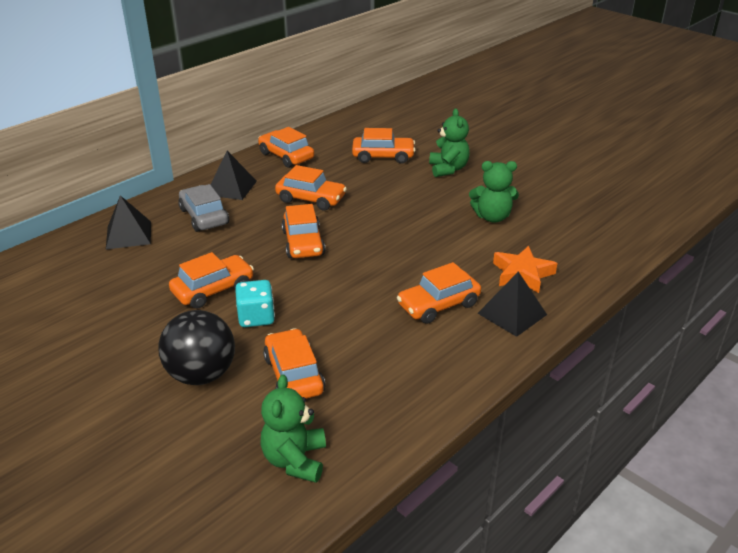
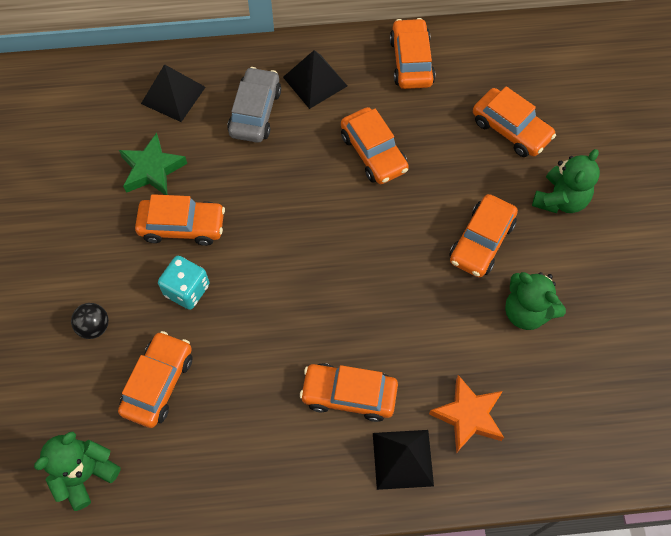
camera: 40 degrees right, 30 degrees up
black ball [158,310,235,385] -> black ball [71,303,109,339], size x0.50
orange car [282,204,325,258] -> orange car moved to [449,194,518,278]
none -> green star [119,133,187,195]

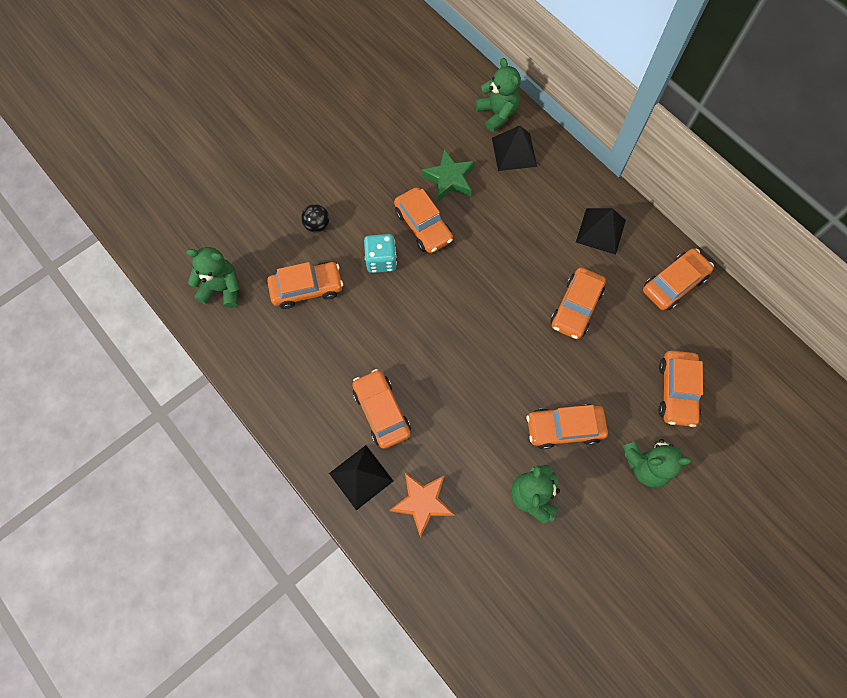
camera: 55 degrees right, 5 degrees up
grey car [227,67,281,143] -> none
none -> green teddy bear [475,58,521,132]

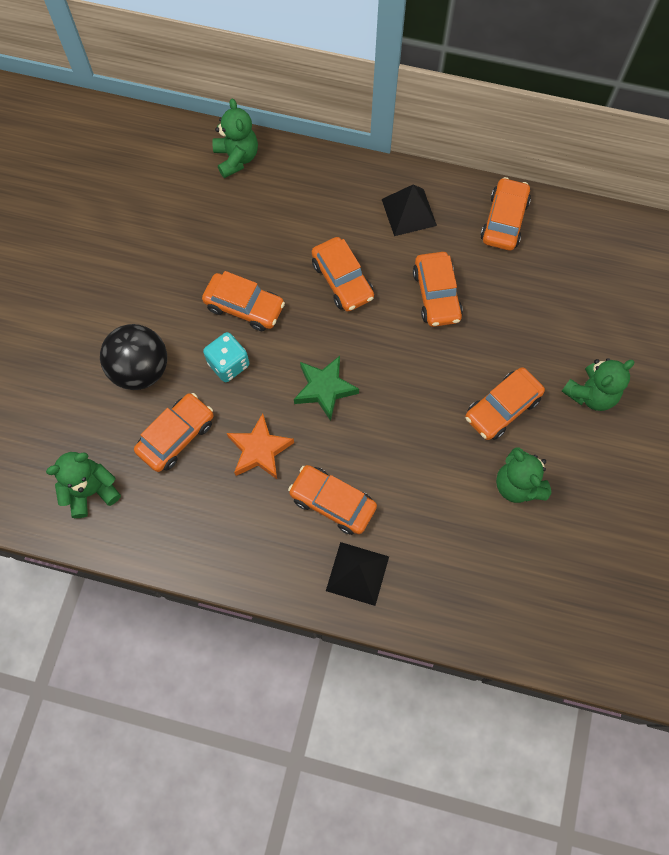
camera: 35 degrees left, 0 degrees up
black ball [301,204,329,233] -> black ball [100,324,167,390], size x2.00
orange star [390,473,455,538] -> orange star moved to [227,413,294,479]
green star [421,149,475,201] -> green star moved to [294,356,359,421]
green teddy bear [475,58,521,132] -> green teddy bear turned 45 degrees clockwise [212,98,258,178]
black pyramid [492,126,537,171] -> none
orange car [659,351,703,427] -> orange car moved to [312,237,374,312]

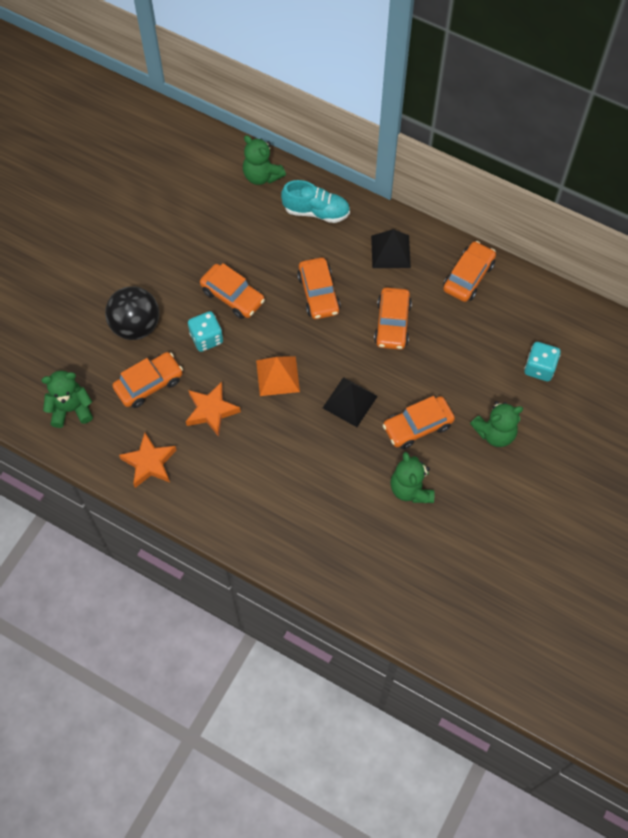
camera: 15 degrees right, 5 degrees down
green teddy bear [212,98,258,178] -> green teddy bear turned 135 degrees clockwise [243,135,286,185]
orange car [288,465,377,535] -> none
green star [294,356,359,421] -> orange pyramid [256,356,300,396]
black pyramid [326,542,389,606] -> black pyramid moved to [323,377,378,427]
none -> orange star [119,433,177,488]
none -> turquoise shoe [281,180,350,223]
none -> turquoise dice [524,342,561,381]

